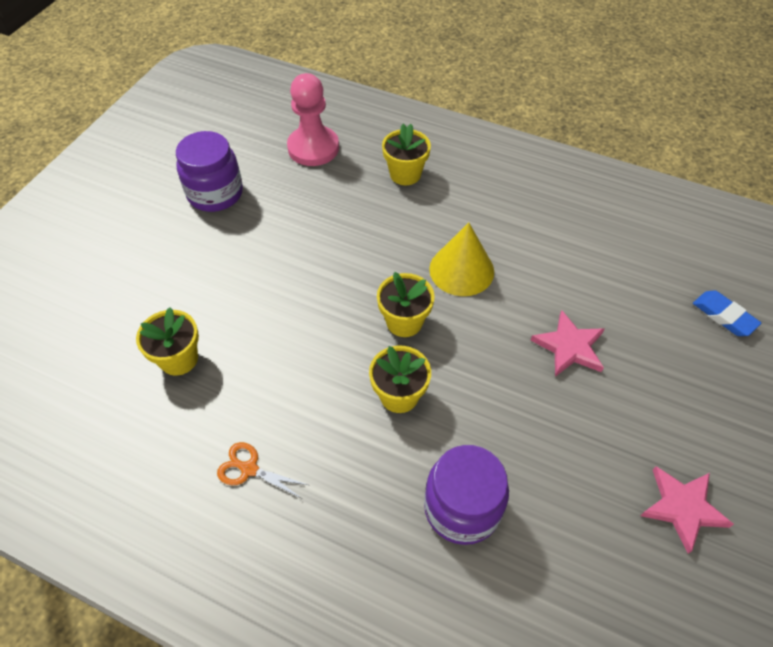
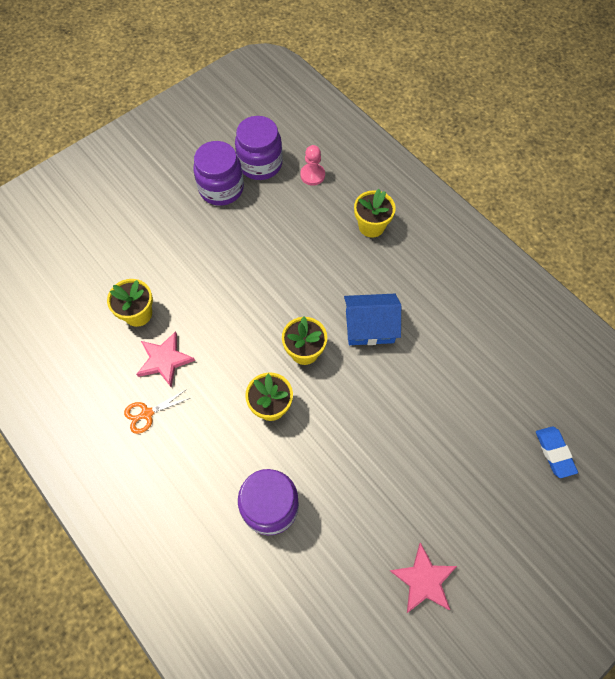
camera: 25 degrees right, 10 degrees up
orange scissors [217,442,308,499] -> orange scissors turned 75 degrees counterclockwise [124,389,190,434]
pink pawn [287,73,339,166] -> pink pawn [300,145,325,186], size x0.58
yellow cone [429,223,494,296] -> blue house [344,294,401,345]
pink star [530,310,605,377] -> pink star moved to [136,331,195,387]
none -> purple jar [235,116,283,180]

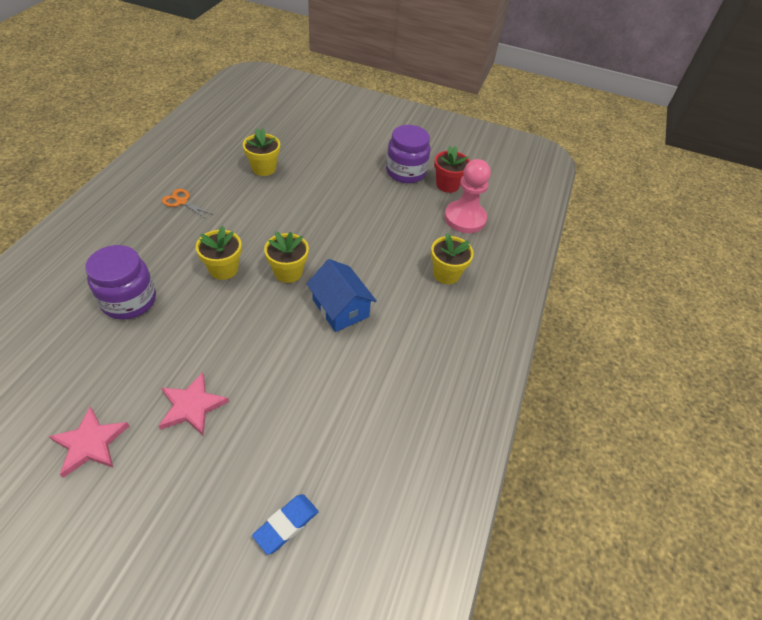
camera: 55 degrees right, 15 degrees down
pink star [136,331,195,387] -> pink star moved to [159,372,229,436]
purple jar [235,116,283,180] -> red flower pot [434,146,470,193]
pink pawn [300,145,325,186] -> pink pawn [444,159,491,233], size x1.74

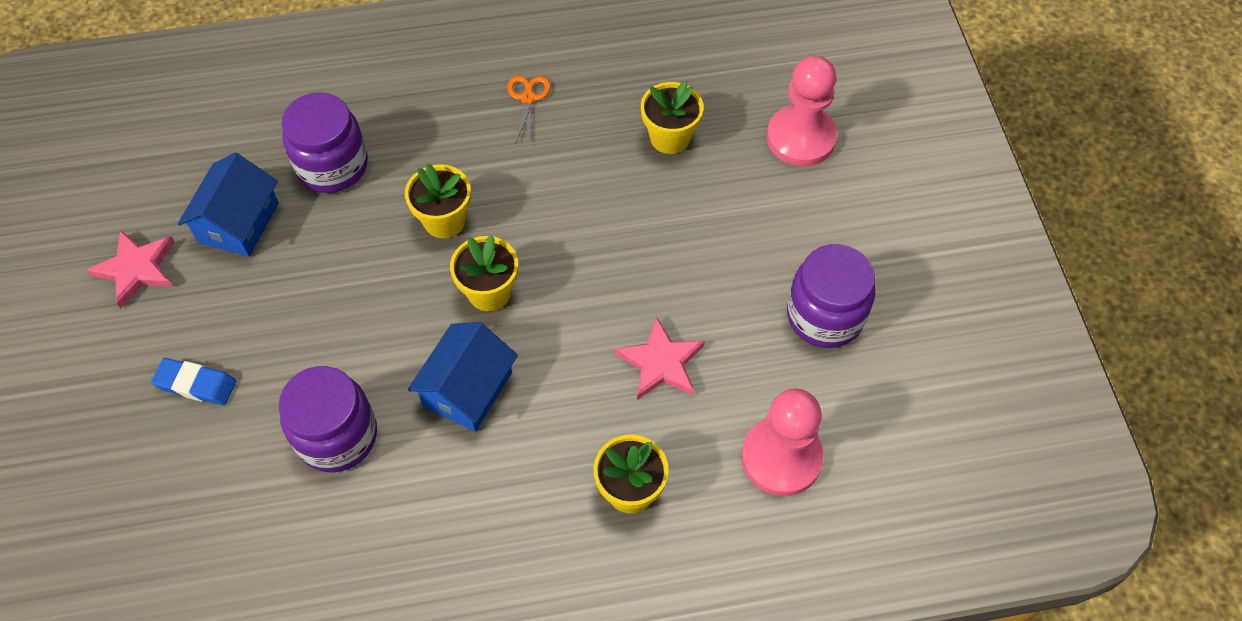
camera: 65 degrees right, 10 degrees up
pink star [159,372,229,436] -> pink star moved to [615,316,705,400]
blue eraser [252,494,319,555] -> blue eraser moved to [151,358,236,405]
red flower pot [434,146,470,193] -> none
none -> blue house [178,153,279,257]
none -> purple jar [279,366,377,472]
none -> pink pawn [766,56,837,166]

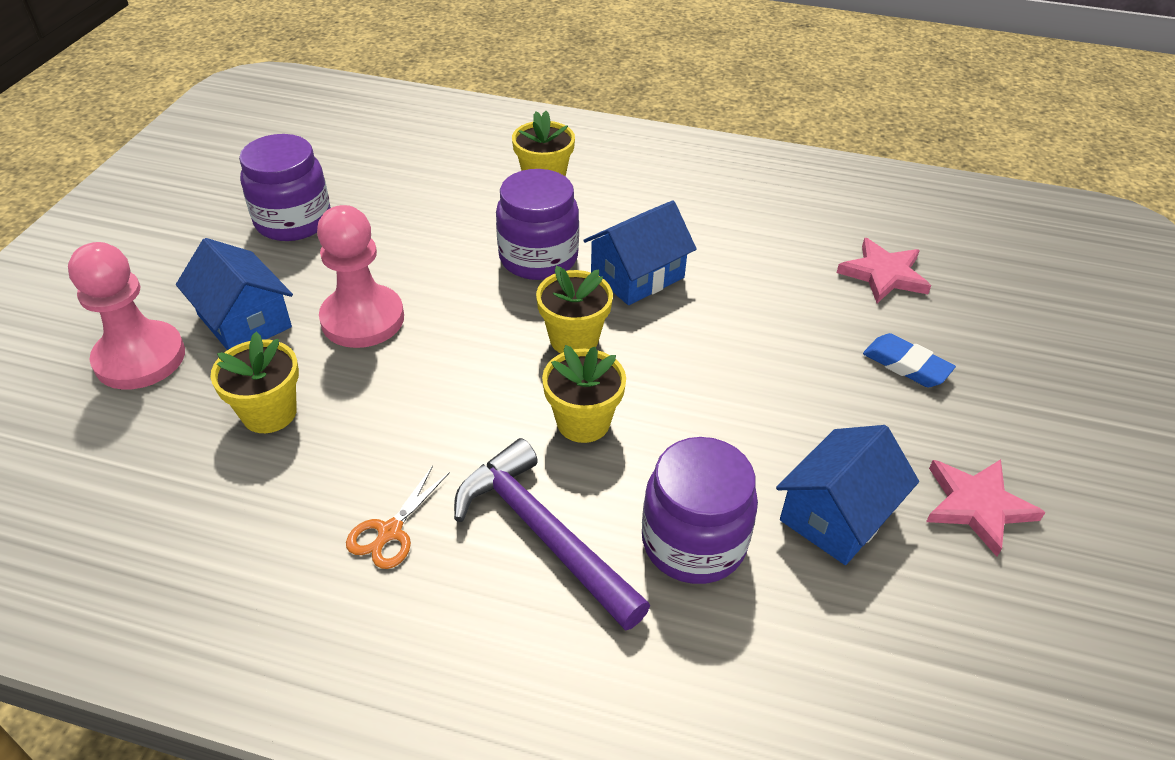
camera: 155 degrees left, 15 degrees down
purple jar [279,366,377,472] -> purple jar moved to [496,169,579,280]
pink star [615,316,705,400] -> pink star moved to [836,238,931,303]
pink pawn [741,389,824,496] -> pink pawn moved to [317,205,404,348]
none -> blue house [176,238,293,350]
none -> purple hammer [454,438,650,631]

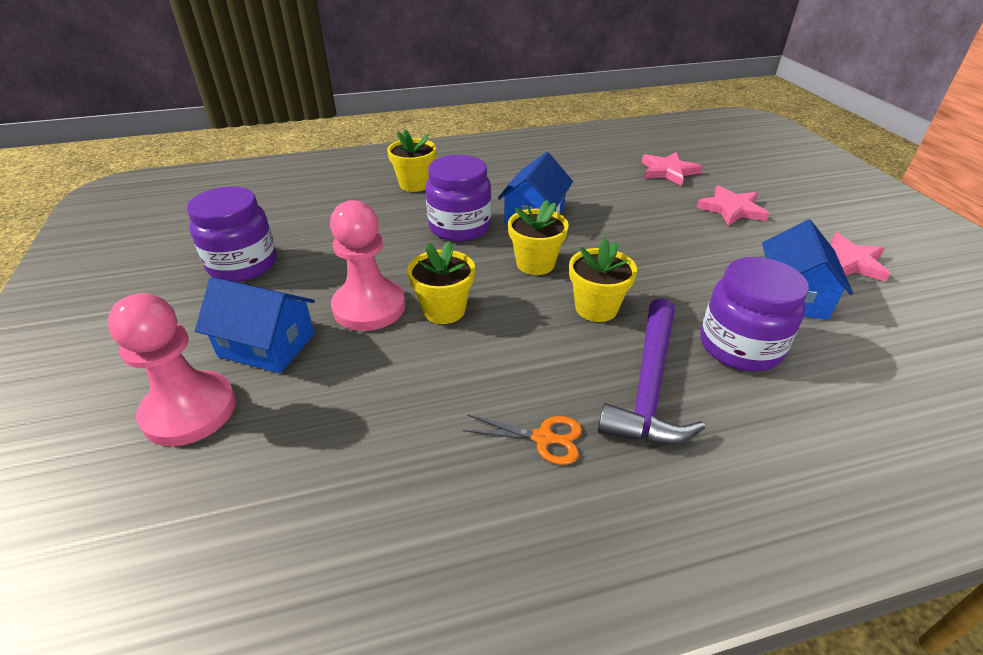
camera: 30 degrees left, 5 degrees down
yellow flower pot [211,332,299,433] -> yellow flower pot moved to [407,241,475,324]
orange scissors [346,465,450,569] -> orange scissors turned 75 degrees counterclockwise [463,415,582,465]
purple hammer [454,438,650,631] -> purple hammer turned 90 degrees counterclockwise [598,298,705,445]
blue eraser [863,333,956,387] -> pink star [696,185,770,226]

